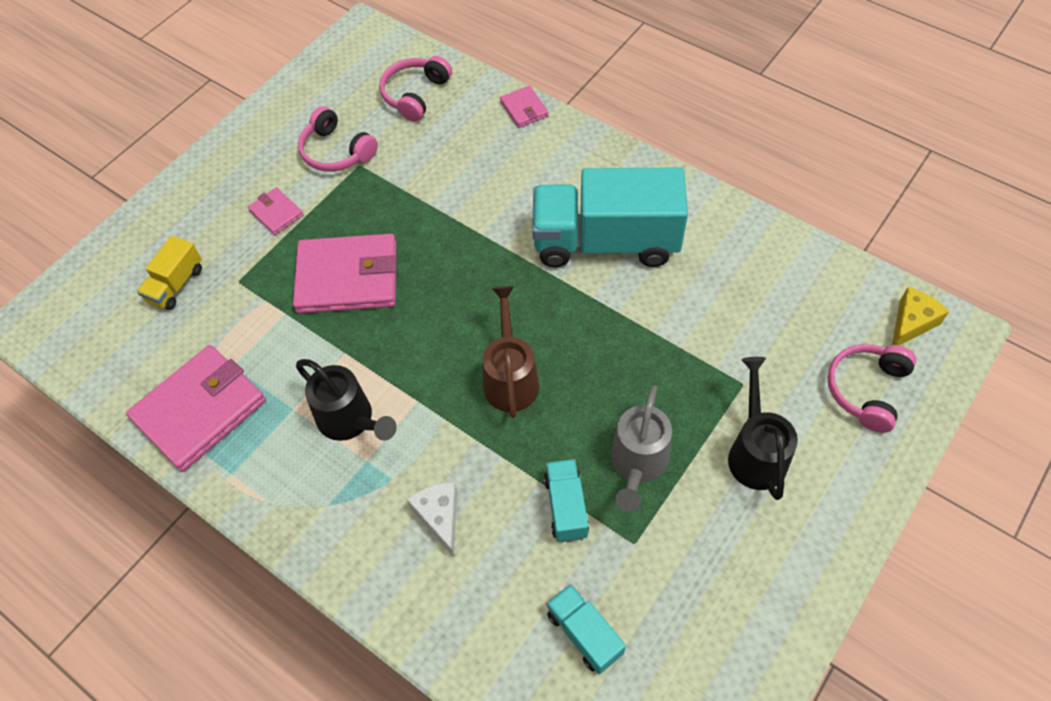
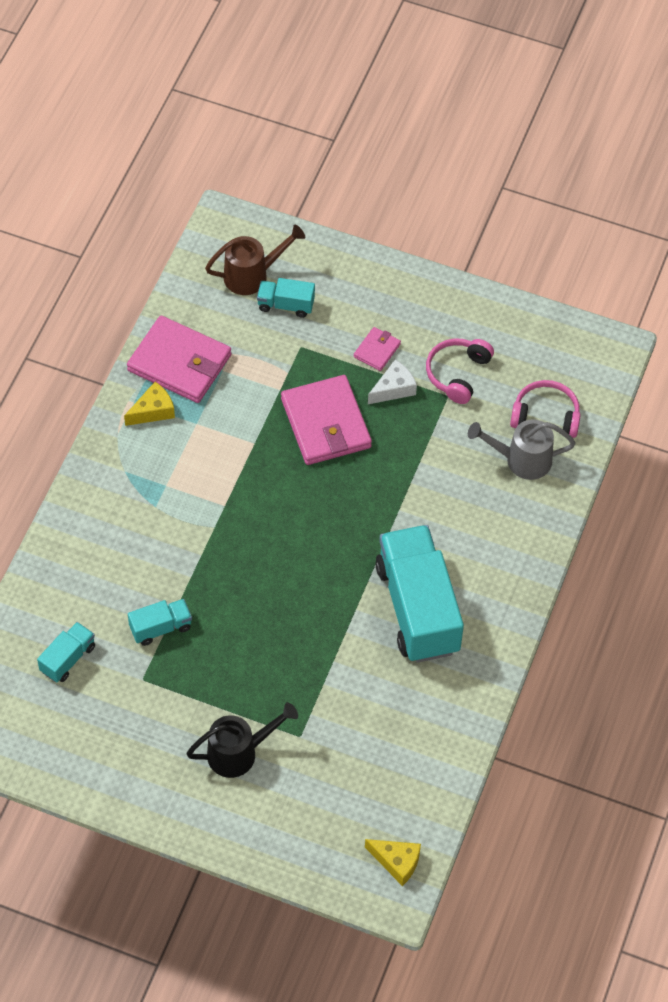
camera: 70 degrees right, 0 degrees up
yellow truck [137,236,202,310] -> turquoise truck [257,278,315,318]
black watering can [296,359,397,441] -> none
white cheese [407,482,457,557] -> white cheese moved to [368,360,417,404]
brown watering can [482,286,539,418] -> brown watering can moved to [205,225,305,295]
pink wallet [500,86,549,128] -> none
grey watering can [611,385,672,512] -> grey watering can moved to [468,419,576,480]
pink headphones [827,344,916,433] -> none
none -> yellow cheese [124,382,175,426]

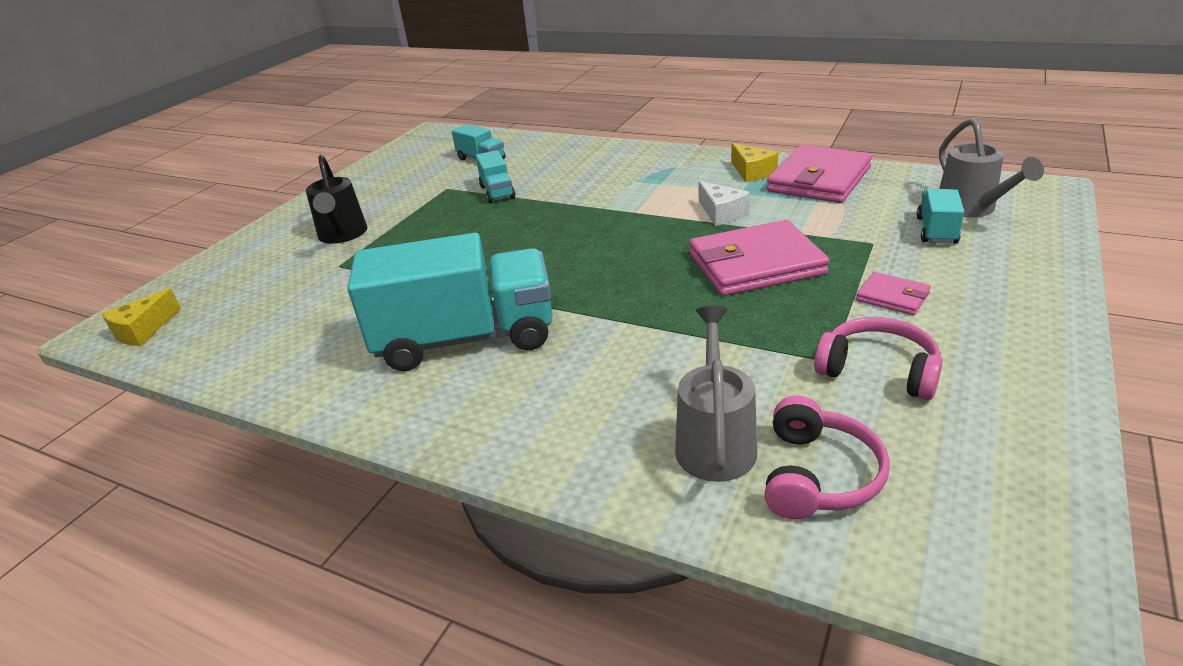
camera: 100 degrees right, 25 degrees down
brown watering can [205,225,305,295] -> grey watering can [939,118,1044,217]
white cheese [368,360,417,404] -> white cheese moved to [698,181,750,226]

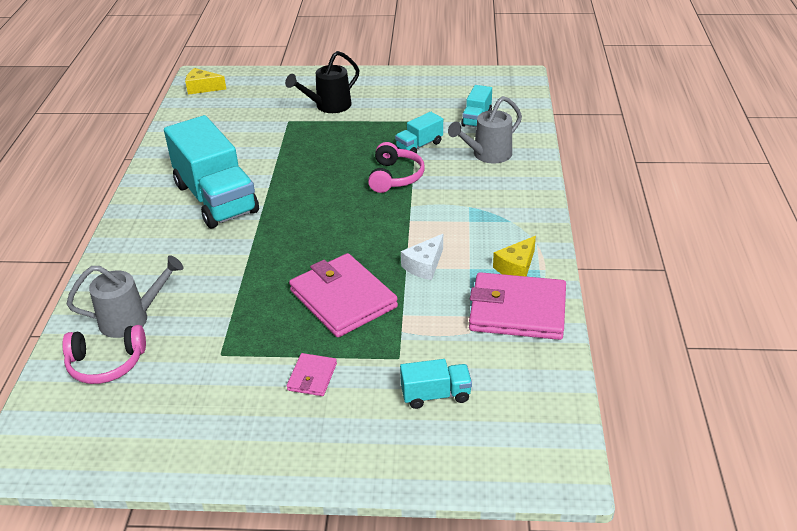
camera: 65 degrees right, 5 degrees up
pink headphones [814,317,943,400] -> pink headphones moved to [368,142,425,193]
grey watering can [939,118,1044,217] -> grey watering can moved to [448,96,522,164]

